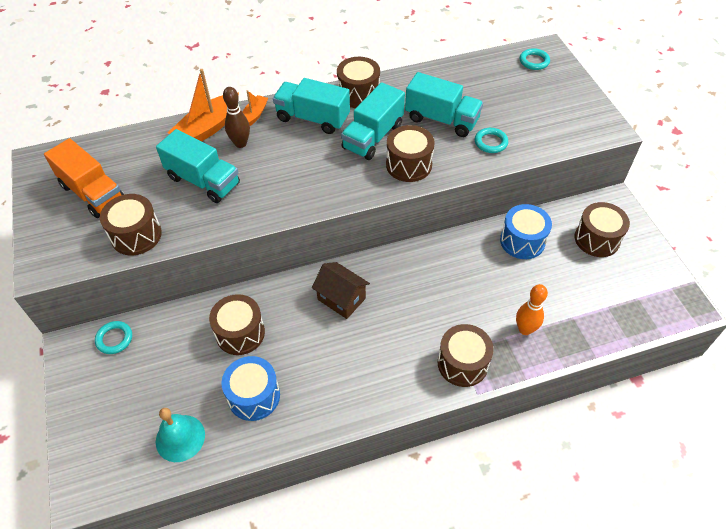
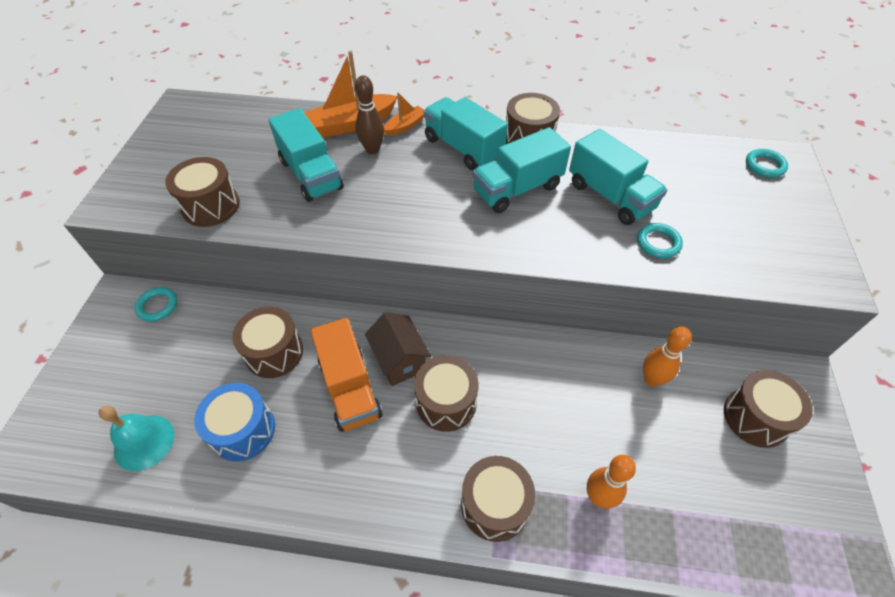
camera: 25 degrees right, 0 degrees up
orange truck [44,138,124,218] -> orange truck moved to [311,318,383,432]
brown drum [386,125,435,182] -> brown drum moved to [414,355,478,432]
blue drum [500,204,552,259] -> orange bowling pin [643,327,692,387]

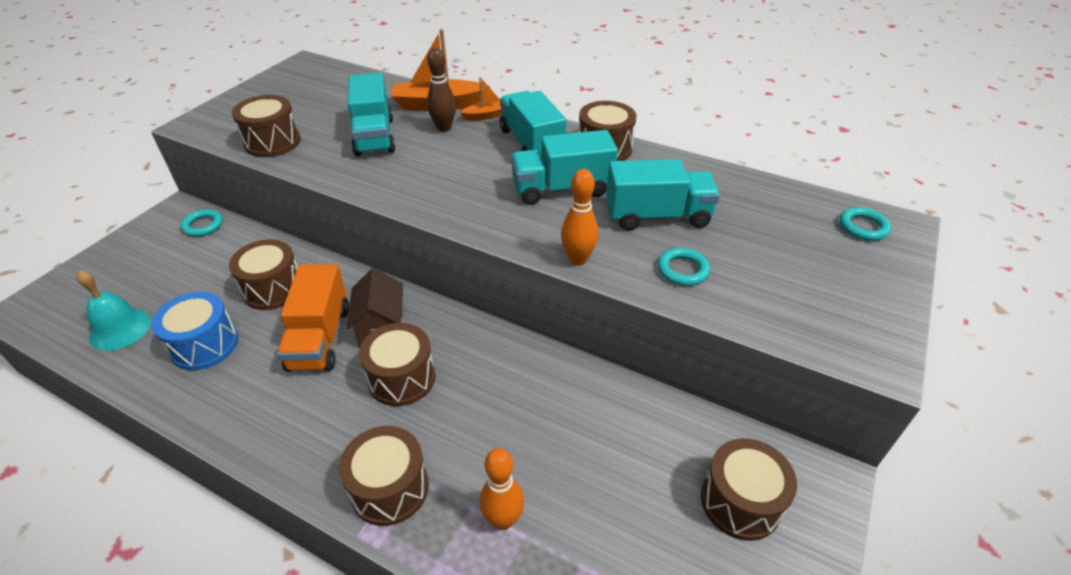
camera: 20 degrees right, 10 degrees down
turquoise truck [569,129,667,225] -> turquoise truck turned 75 degrees counterclockwise [606,159,720,231]
orange bowling pin [643,327,692,387] -> orange bowling pin moved to [561,169,598,265]

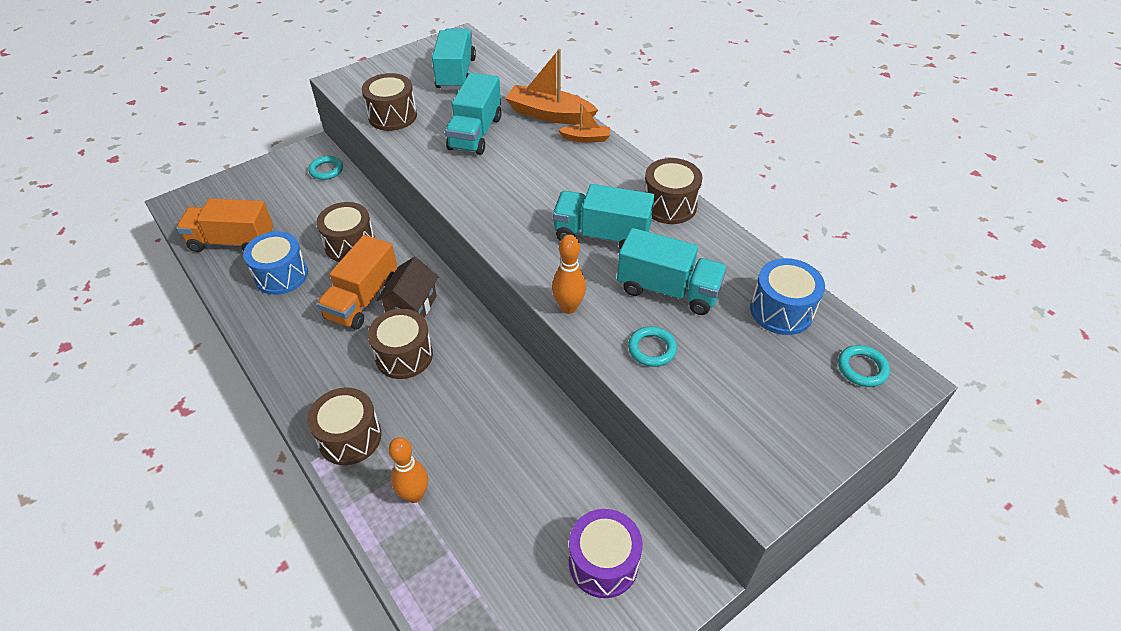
camera: 25 degrees right, 5 degrees up
turquoise bell [76,270,151,351] -> orange truck [176,198,273,252]
brown bowling pin [427,48,456,132] -> none
turquoise truck [500,91,567,156] -> turquoise truck moved to [432,28,476,90]
brown drum [701,438,797,541] -> purple drum [569,509,643,598]
none -> blue drum [750,258,825,335]

